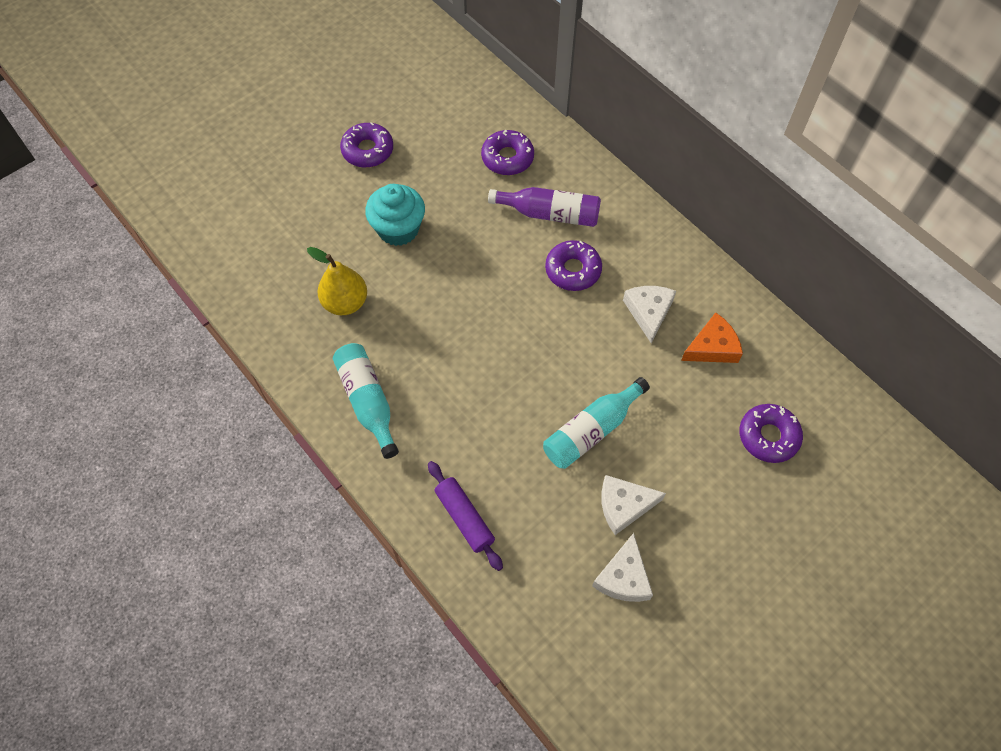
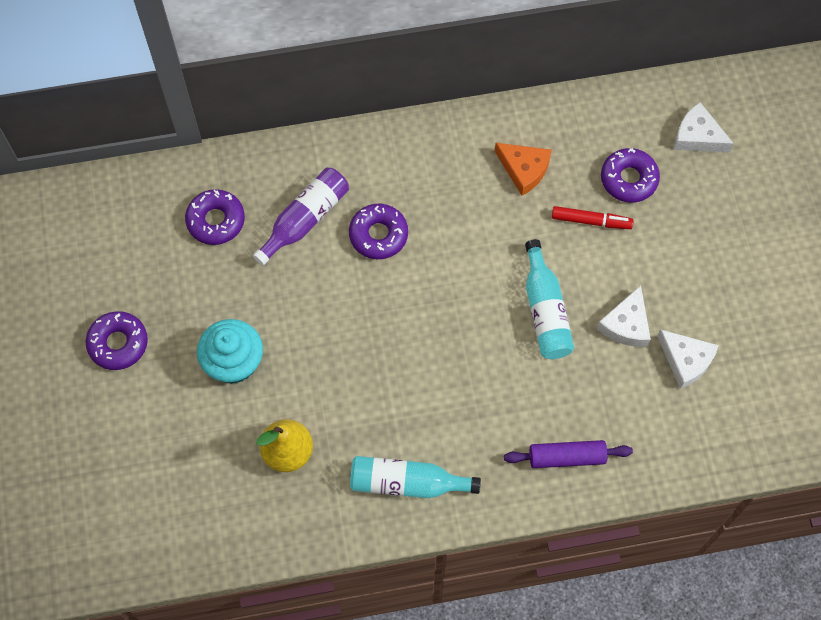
camera: 60 degrees left, 5 degrees up
white cheese [623,286,676,344] -> white cheese moved to [674,102,734,152]
orange cheese [681,312,743,363] -> orange cheese turned 120 degrees clockwise [495,143,552,196]
none -> red marker [552,206,634,229]

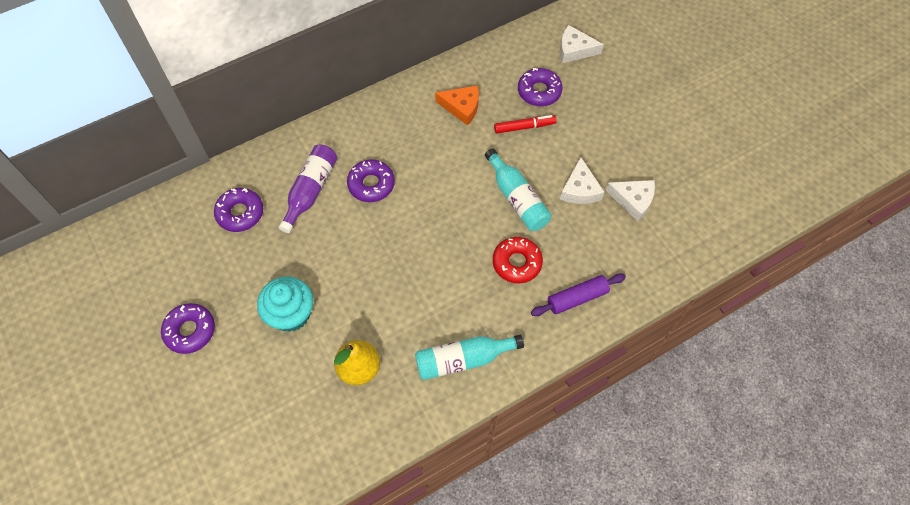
camera: 20 degrees left, 5 degrees down
none -> red donut [493,237,543,284]

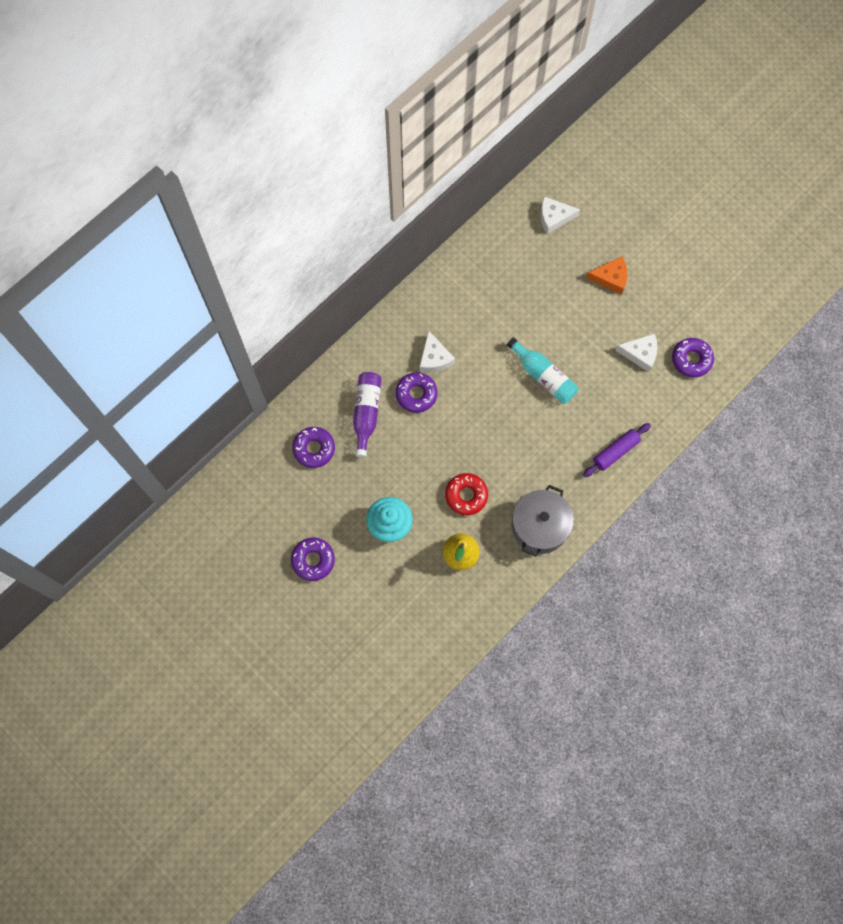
camera: 15 degrees left, 10 degrees up
turquoise bottle [415,335,524,380] -> grey pot [512,485,574,557]
orange cheese [435,85,479,126] -> orange cheese moved to [586,257,627,295]
red donut [493,237,543,284] -> red donut moved to [445,473,488,515]
red marker [494,115,557,134] -> none
purple donut [518,68,562,106] -> purple donut moved to [672,338,714,378]
white cheese [560,157,604,204] -> white cheese moved to [419,330,455,373]

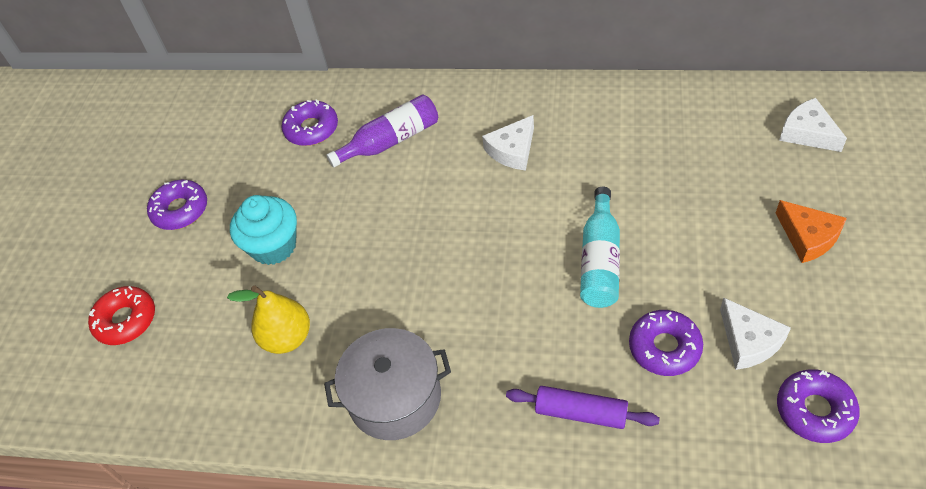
camera: 60 degrees right, 20 degrees down
purple donut [396,372,437,413] -> purple donut moved to [629,310,703,376]
red donut [445,473,488,515] -> red donut moved to [88,286,155,345]

